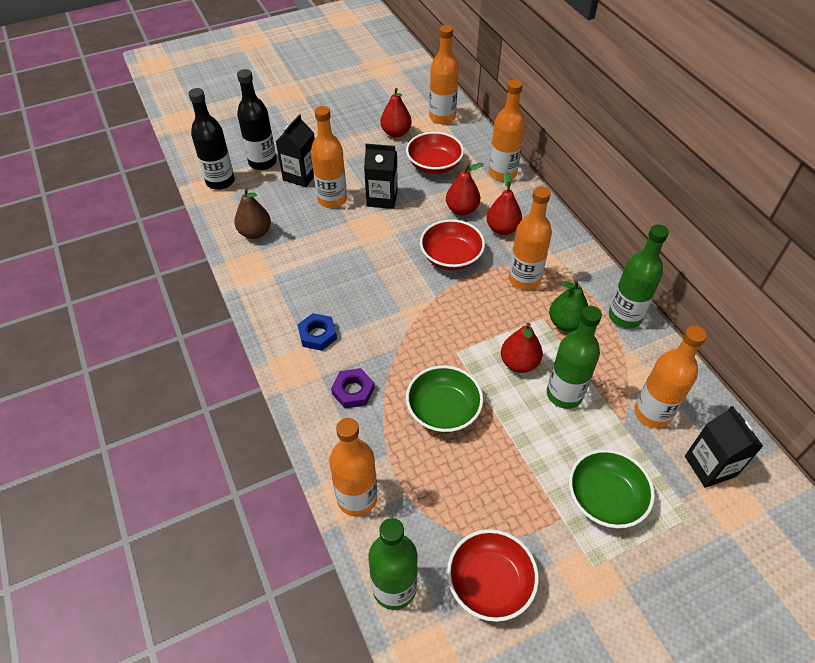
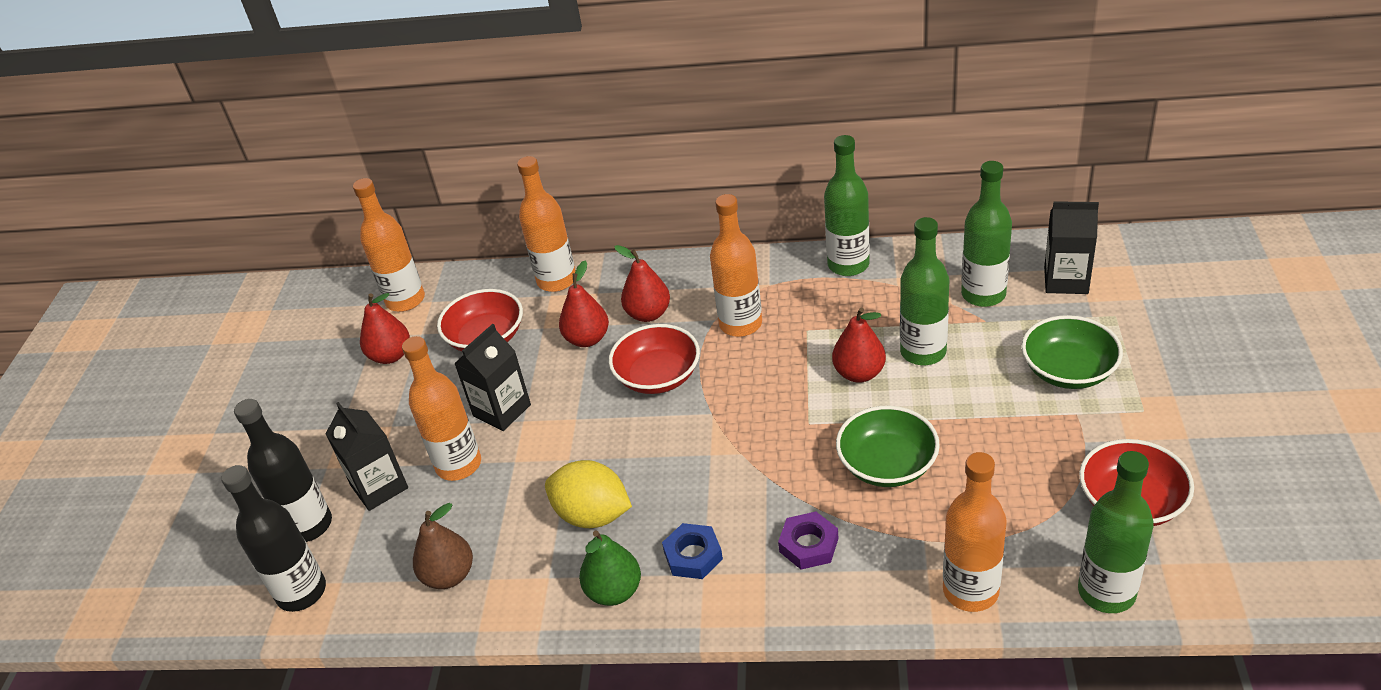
camera: 55 degrees left, 10 degrees down
green pear [549,279,588,332] -> green pear moved to [579,530,641,606]
orange bottle [634,326,707,428] -> green bottle [961,161,1012,307]
none -> yellow lemon [545,460,632,528]

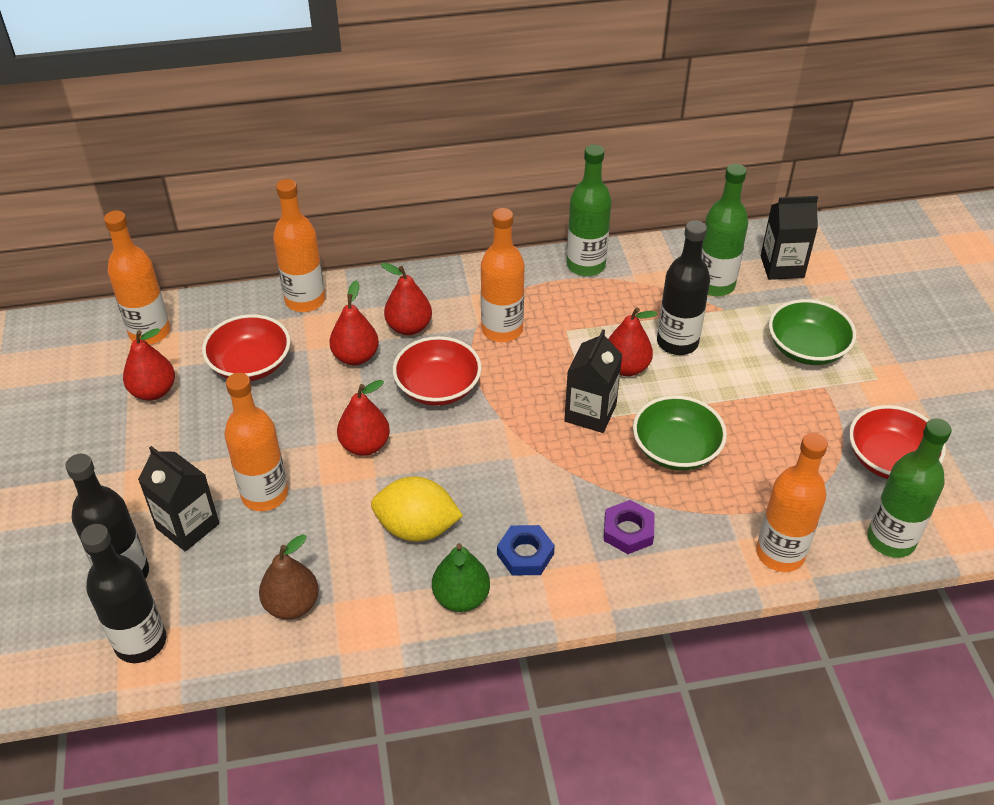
camera: 20 degrees left, 5 degrees up
black carton [454,324,531,431] -> black carton moved to [564,329,622,433]
green bottle [900,217,949,365] -> black bottle [657,220,710,355]
none -> red pear [337,380,390,456]

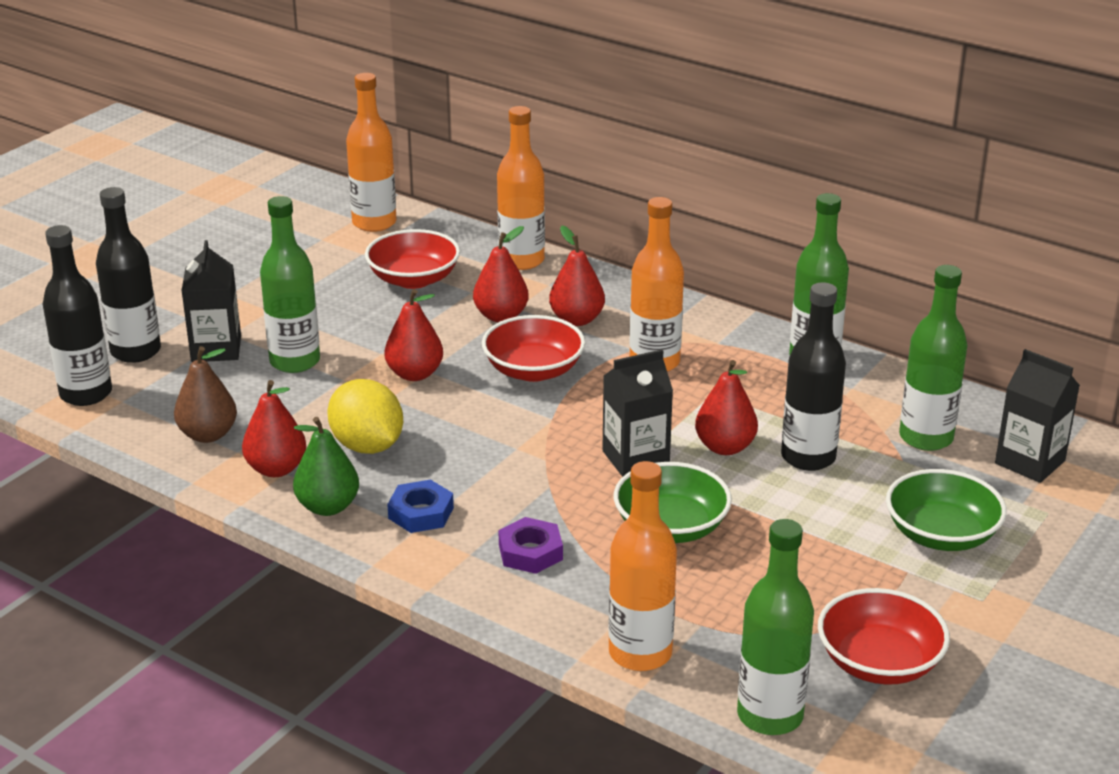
camera: 45 degrees right, 15 degrees down
red pear [123,328,175,401] -> red pear moved to [242,380,306,477]
orange bottle [224,373,288,511] -> green bottle [260,196,320,373]

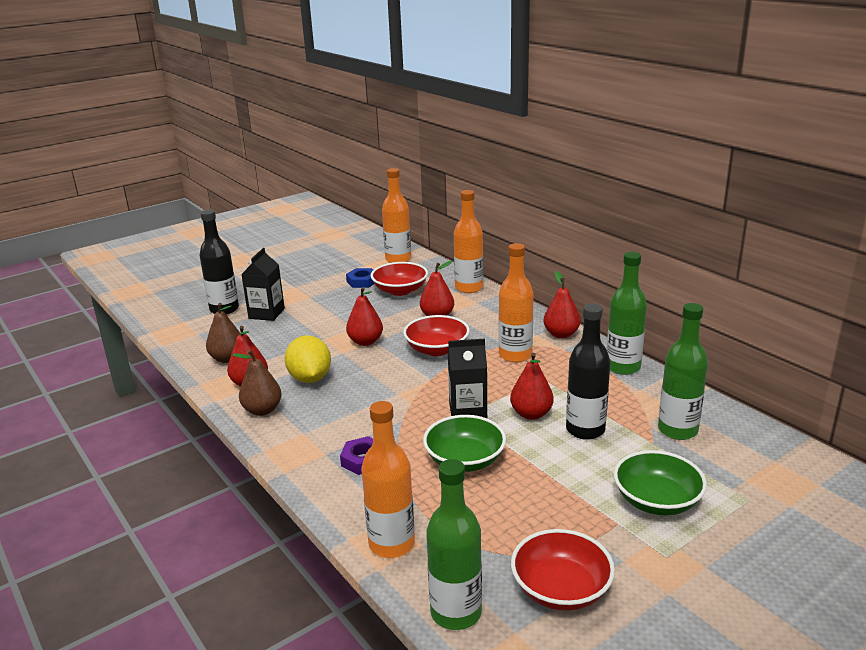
camera: 20 degrees right, 5 degrees down
black bottle [43,225,112,406] -> none
green bottle [260,196,320,373] -> none
green pear [293,417,359,516] -> brown pear [232,350,282,416]
blue nut [387,480,454,533] -> blue nut moved to [346,268,374,288]
red pear [549,226,605,326] -> red pear moved to [544,271,580,338]
black carton [995,349,1080,483] -> none

